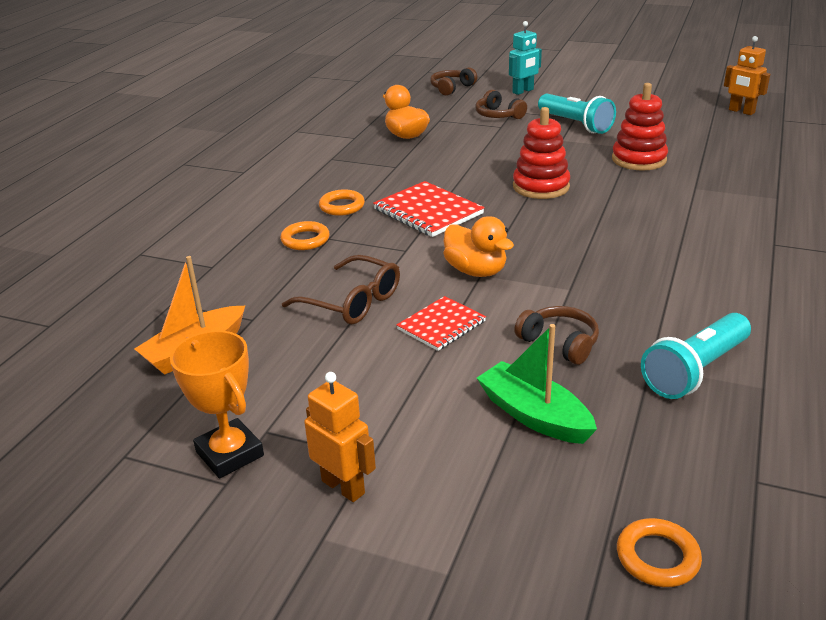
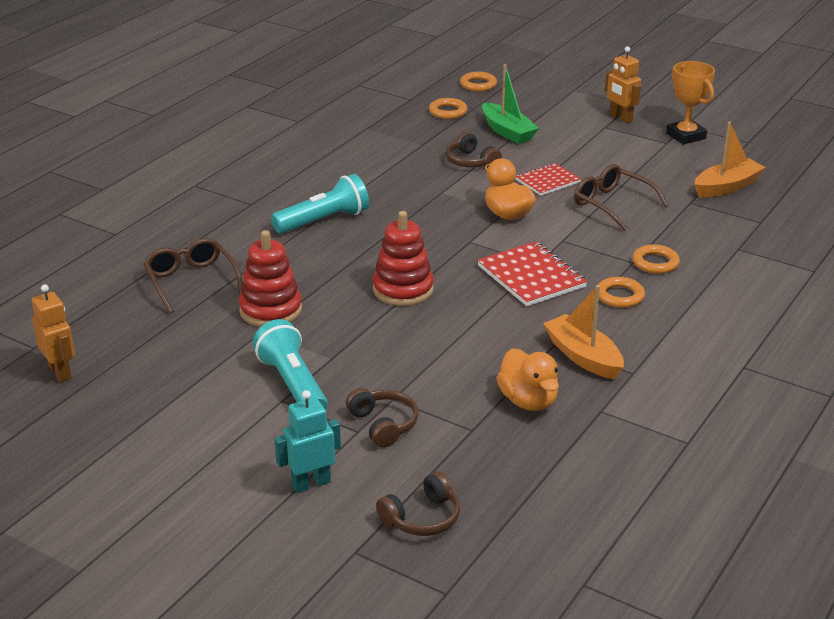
camera: 170 degrees left, 0 degrees up
turquoise flashlight [641,313,751,399] -> turquoise flashlight moved to [271,174,369,234]
none -> brown glasses [143,238,243,314]
none -> orange ring [429,98,467,119]
none -> orange boat [543,285,624,380]

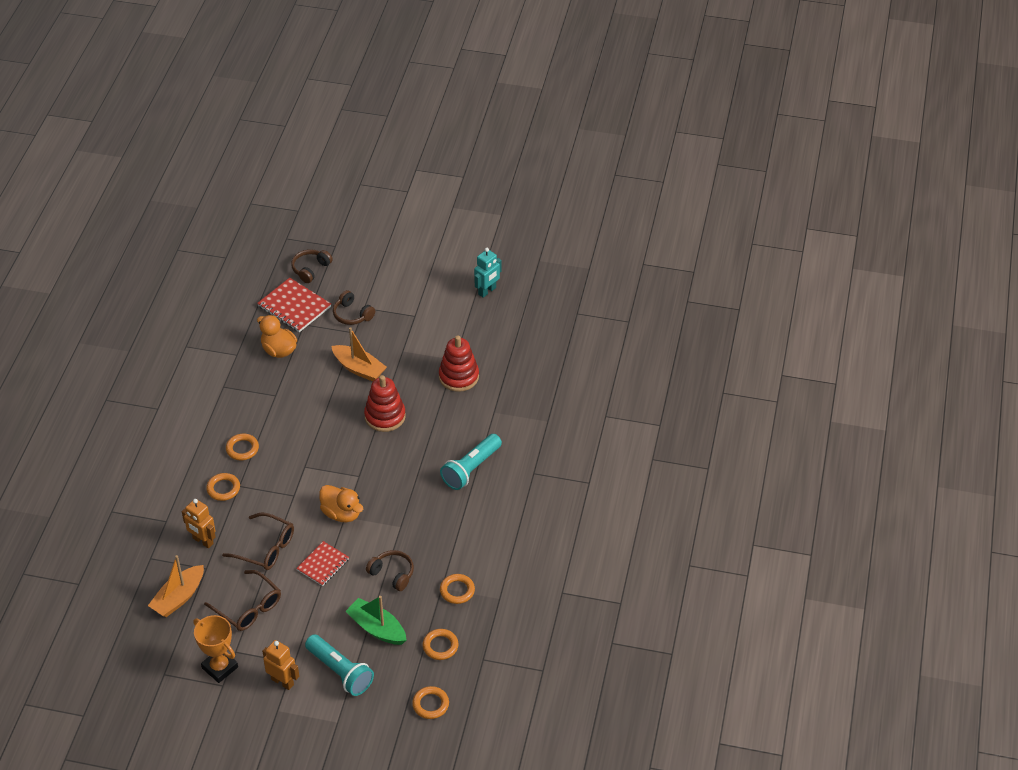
camera: 160 degrees right, 15 degrees up
orange robot [32,284,75,382] -> orange robot moved to [182,499,215,549]
brown glasses [143,238,243,314] -> brown glasses moved to [204,570,281,631]
turquoise flashlight [253,319,328,410] -> turquoise flashlight moved to [305,634,374,696]
turquoise robot [275,390,341,493] -> turquoise robot moved to [474,248,502,298]
red notebook [477,242,587,306] -> red notebook moved to [257,278,331,332]
orange boat [543,285,624,380] -> orange boat moved to [331,327,387,381]
none -> orange ring [440,574,475,604]

